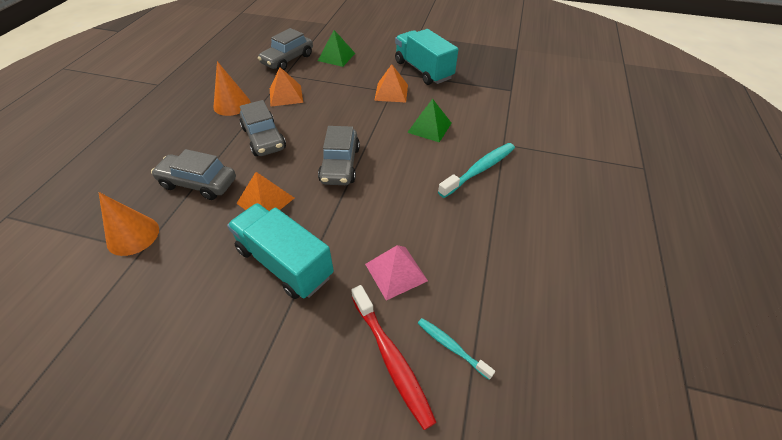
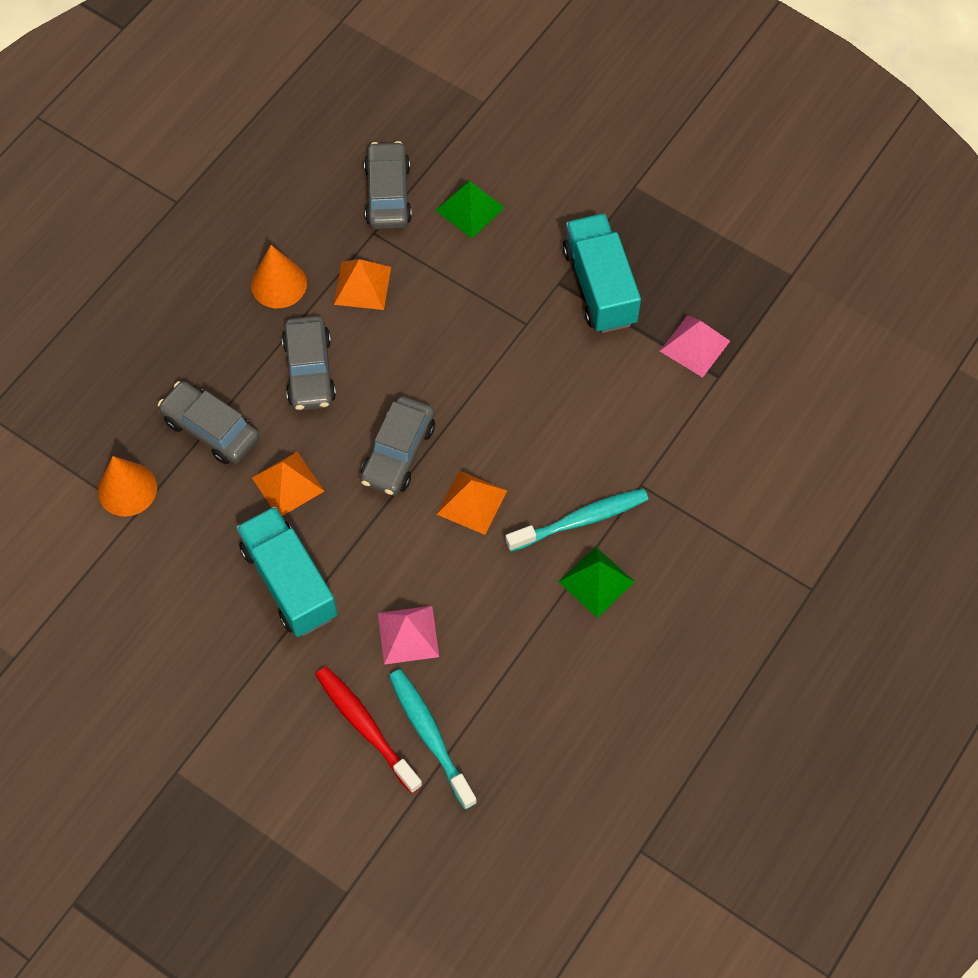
camera: 20 degrees right, 15 degrees up
grey car [258,28,313,70] -> grey car turned 120 degrees clockwise [364,141,412,229]
red toothbrush [351,285,436,430] -> red toothbrush turned 150 degrees clockwise [316,666,423,794]
orange pyramid [374,64,408,102] -> orange pyramid moved to [436,471,507,535]
green pyramid [407,99,451,142] -> green pyramid moved to [558,547,635,618]
turquoise toothbrush [418,318,495,380] -> turquoise toothbrush [389,669,477,810], size x1.71
none -> pink pyramid [660,315,730,378]

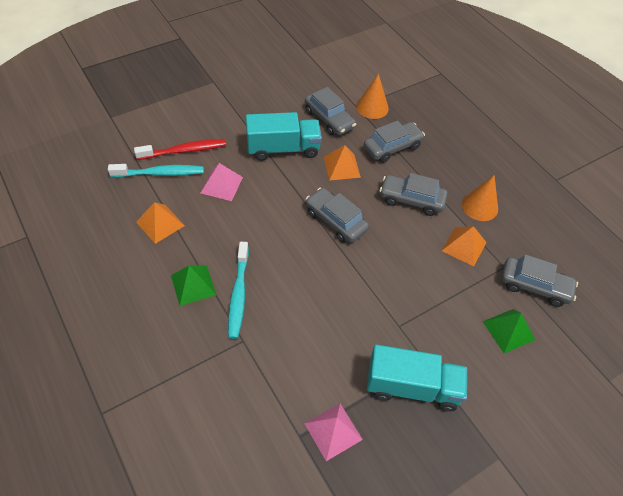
camera: 110 degrees right, 10 degrees down
orange pyramid [436,471,507,535] -> orange pyramid moved to [136,202,185,244]
none -> grey car [305,87,356,136]

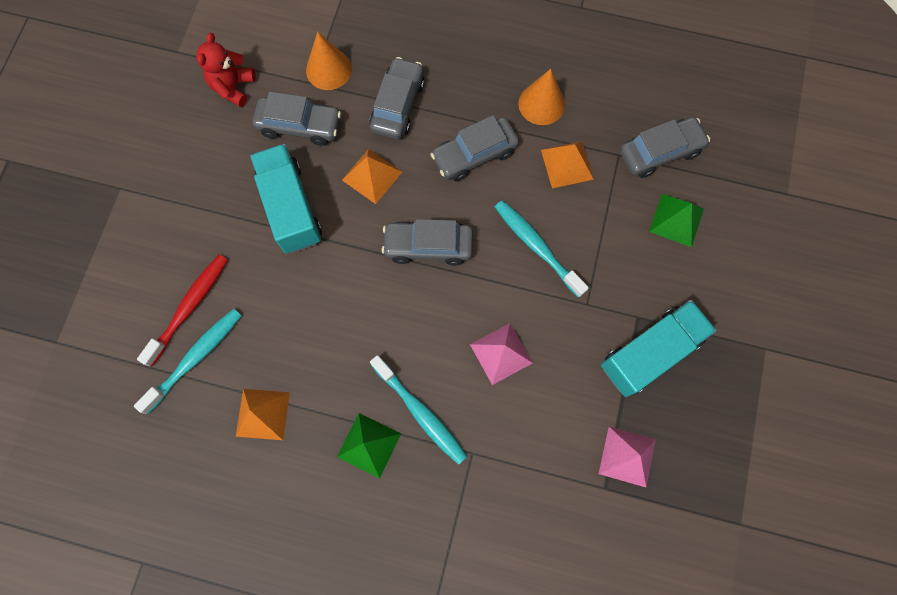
camera: 40 degrees left, 20 degrees up
pink pyramid [201,163,243,201] -> pink pyramid moved to [470,323,533,385]
turquoise truck [246,112,322,161] -> turquoise truck turned 60 degrees counterclockwise [250,144,322,253]
none -> red teddy bear [196,33,255,107]
none -> turquoise toothbrush [495,200,589,298]

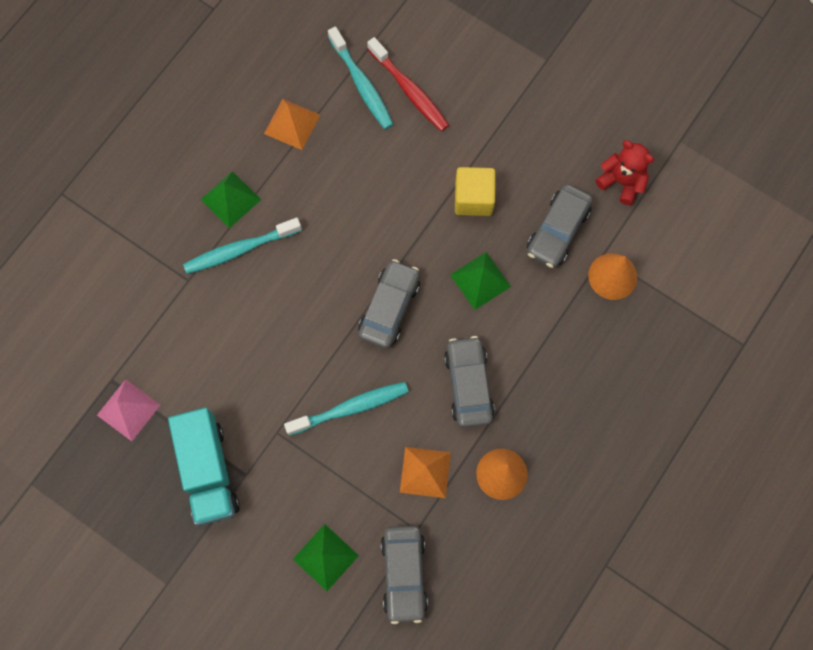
camera: 110 degrees right, 0 degrees up
turquoise truck [250,144,322,253] -> yellow cube [455,167,496,216]
orange pyramid [342,149,402,204] -> green pyramid [451,252,511,310]
grey car [370,57,425,139] -> none
pink pyramid [470,323,533,385] -> none

